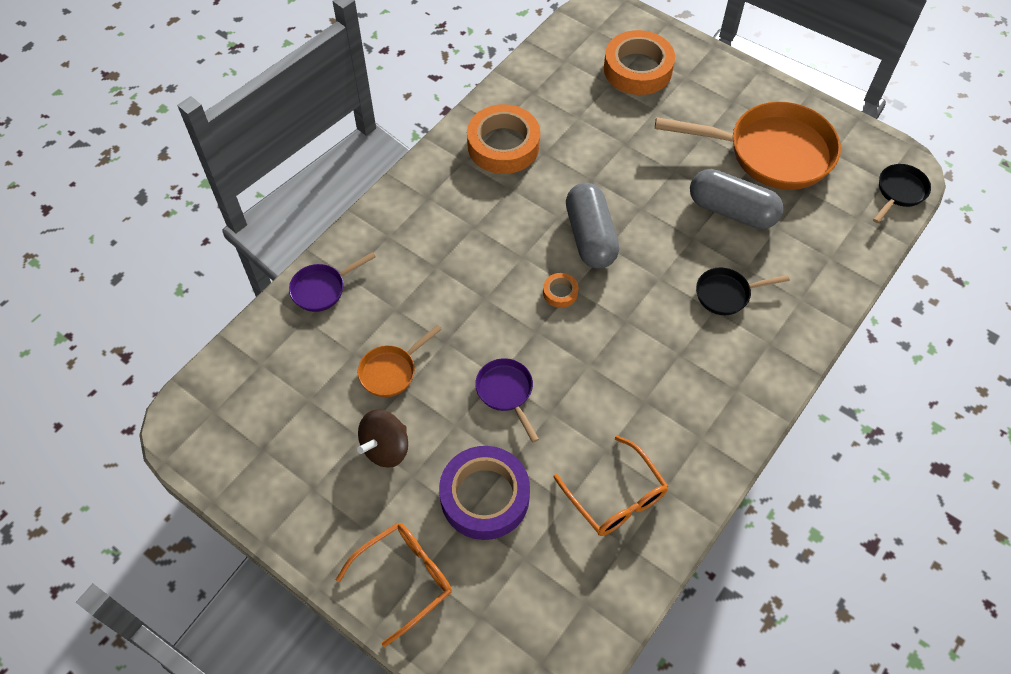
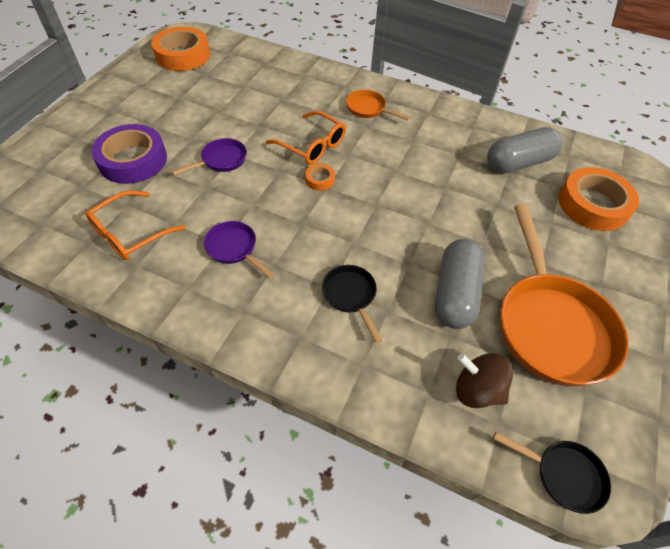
camera: 75 degrees right, 5 degrees down
purple pan [289,252,376,312] -> purple pan moved to [204,221,274,278]
orange glasses [336,522,452,647] -> orange glasses moved to [266,111,346,164]
brown spinning top [357,410,408,468] -> brown spinning top moved to [456,353,513,408]
orange pan [358,325,442,397] -> orange pan moved to [346,90,410,120]
orange tape [467,104,540,174] -> orange tape moved to [151,27,210,71]
grey capsule [566,183,619,269] -> grey capsule moved to [487,127,563,173]

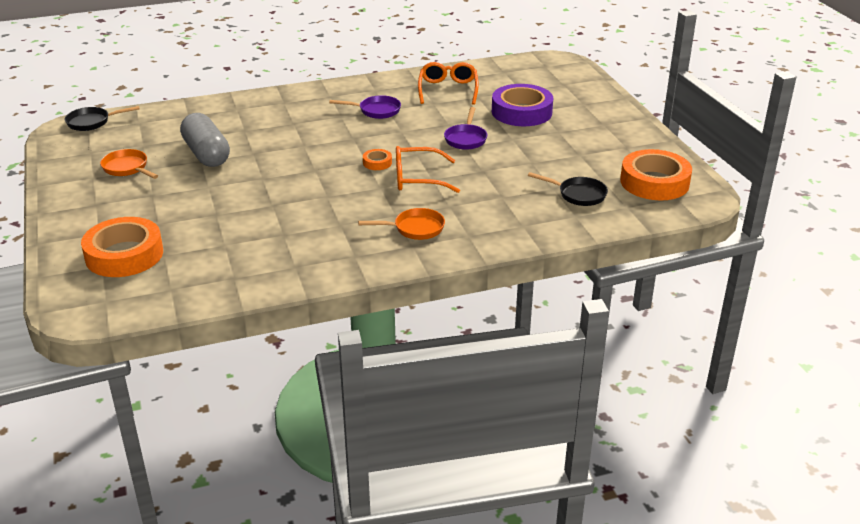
camera: 140 degrees right, 20 degrees down
black pan [322,265,383,343] -> black pan moved to [528,172,608,206]
brown spinning top [456,353,513,408] -> none
grey capsule [487,127,563,173] -> none
orange pan [500,204,629,386] -> orange pan [100,149,158,179], size x0.47

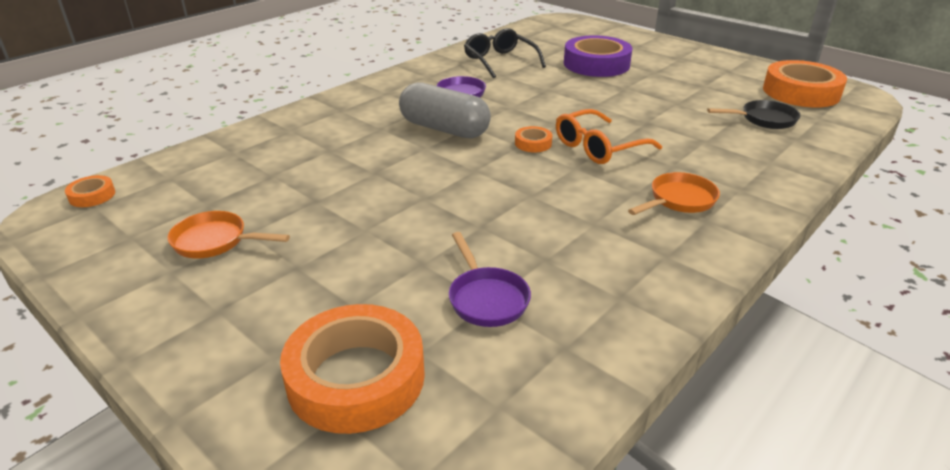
camera: 30 degrees left, 0 degrees up
black pan [65,106,140,131] -> orange tape [65,175,115,207]
grey capsule [180,113,230,167] -> grey capsule moved to [399,82,491,138]
orange glasses [418,62,479,105] -> black glasses [464,28,546,78]
purple pan [444,107,487,150] -> purple pan moved to [449,232,531,327]

